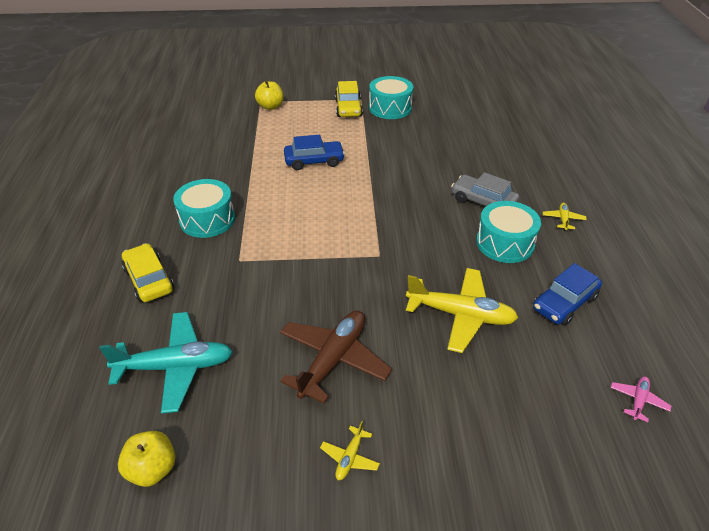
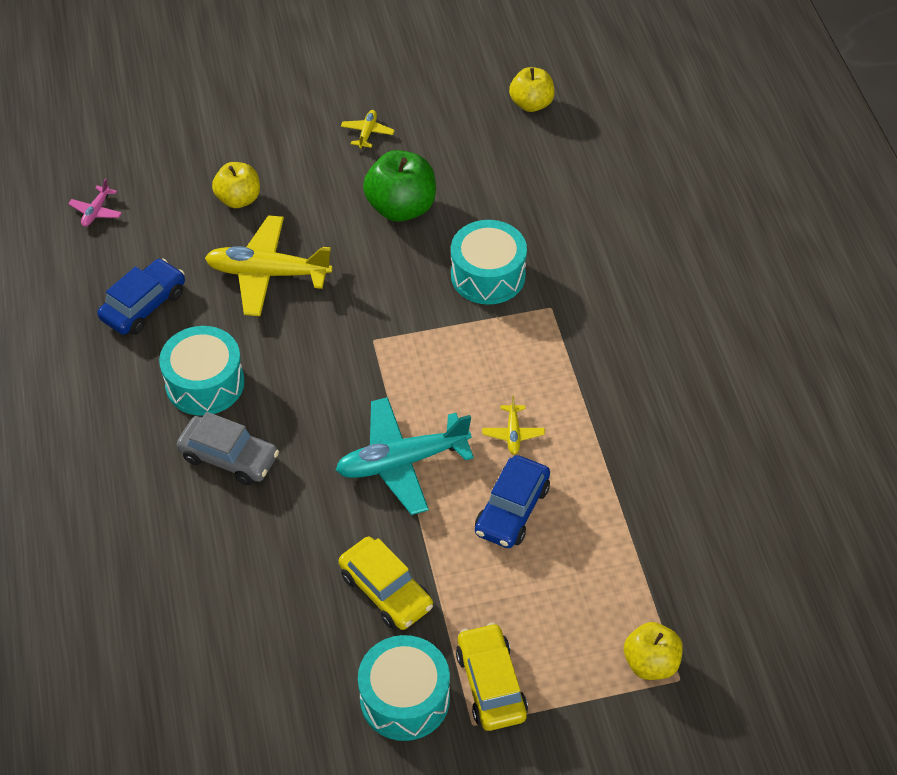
camera: 170 degrees right, 10 degrees up
turquoise plane [99,312,233,414] -> turquoise plane moved to [336,397,474,515]
yellow car [122,243,174,302] -> yellow car moved to [339,537,433,630]
turquoise drum [173,179,235,238] -> turquoise drum moved to [451,220,527,304]
brown plane [280,311,392,404] -> green apple [363,150,436,222]
blue car [284,135,345,170] -> blue car turned 45 degrees counterclockwise [475,455,550,548]
yellow plane [543,203,587,231] -> yellow plane moved to [482,396,545,455]
none -> yellow apple [212,162,260,208]

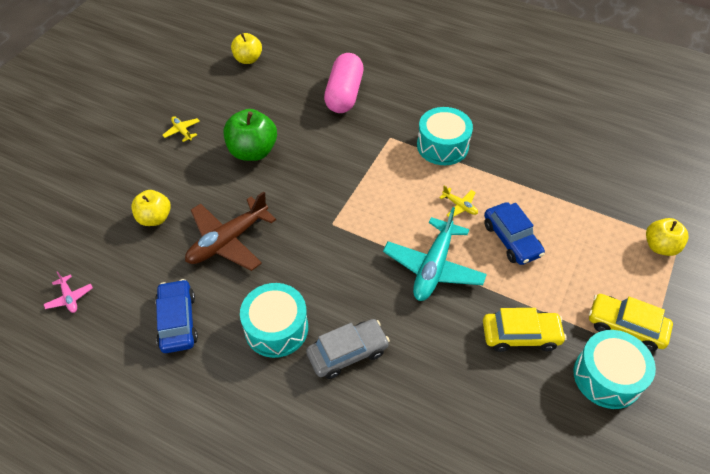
camera: 50 degrees left, 0 degrees up
yellow plane [205,215,333,316] -> brown plane [185,191,276,271]
turquoise drum [451,220,527,304] -> turquoise drum moved to [417,107,473,165]
none -> pink capsule [324,53,364,113]

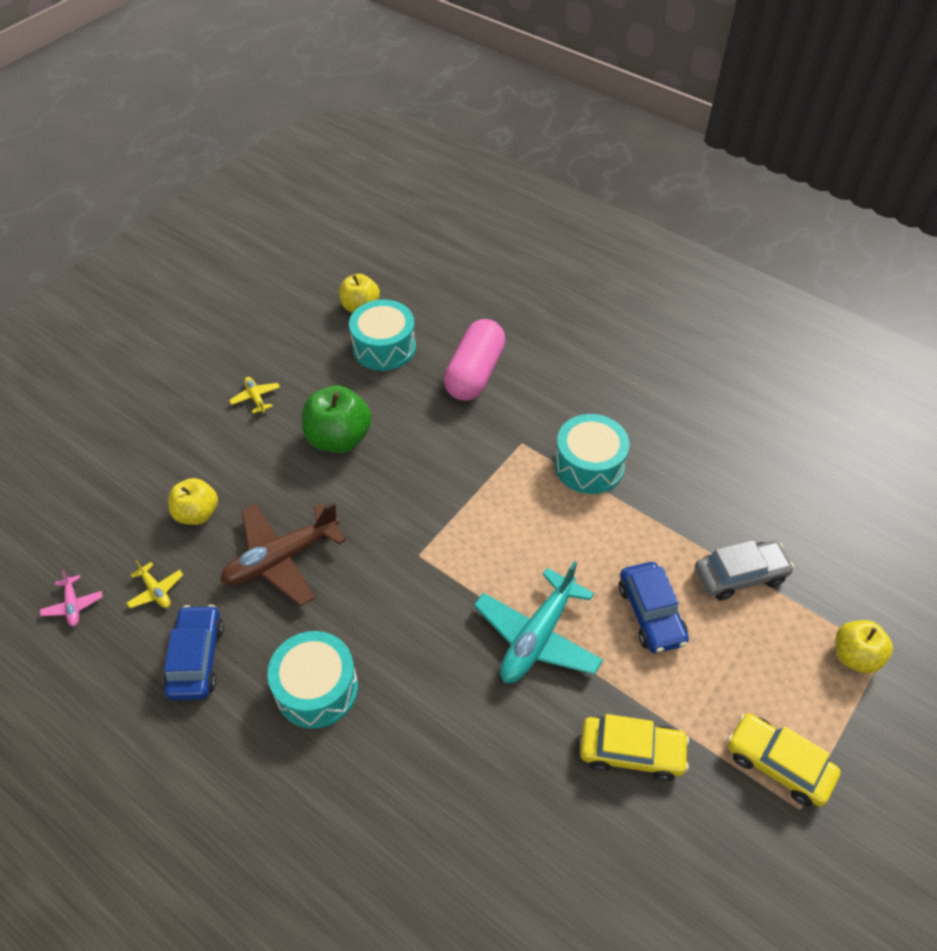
camera: 10 degrees right, 0 degrees up
grey car [306,319,390,379] -> grey car moved to [695,540,794,600]
yellow plane [439,186,478,217] -> yellow plane moved to [127,560,183,608]
turquoise drum [573,330,656,409] -> turquoise drum moved to [349,299,416,371]

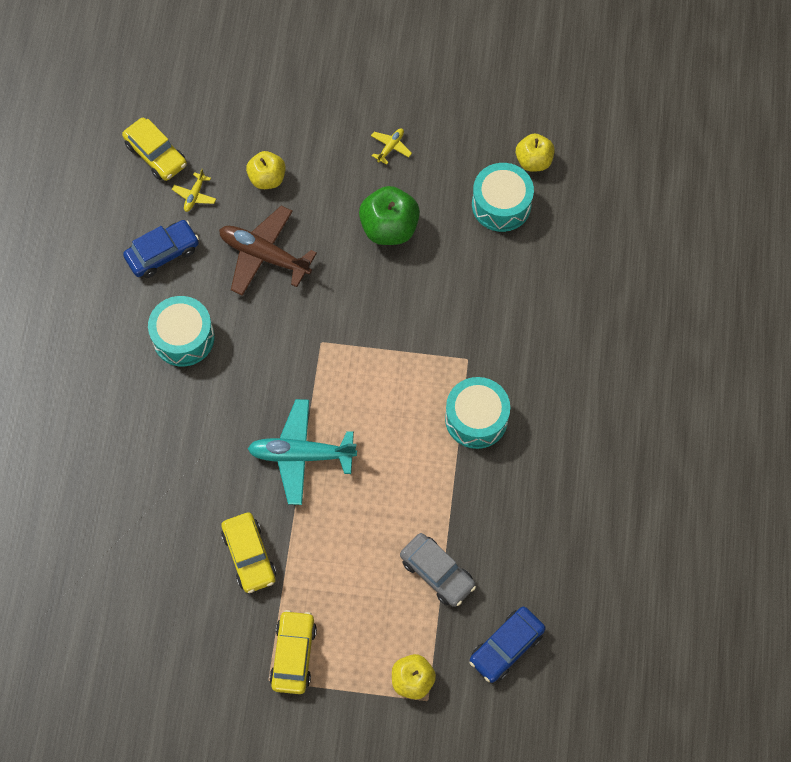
camera: 60 degrees right, 15 degrees up
pink plane [40,570,102,627] -> yellow car [122,118,187,181]
pink capsule [444,319,505,401] -> none
blue car [619,562,689,653] -> blue car moved to [470,607,546,683]

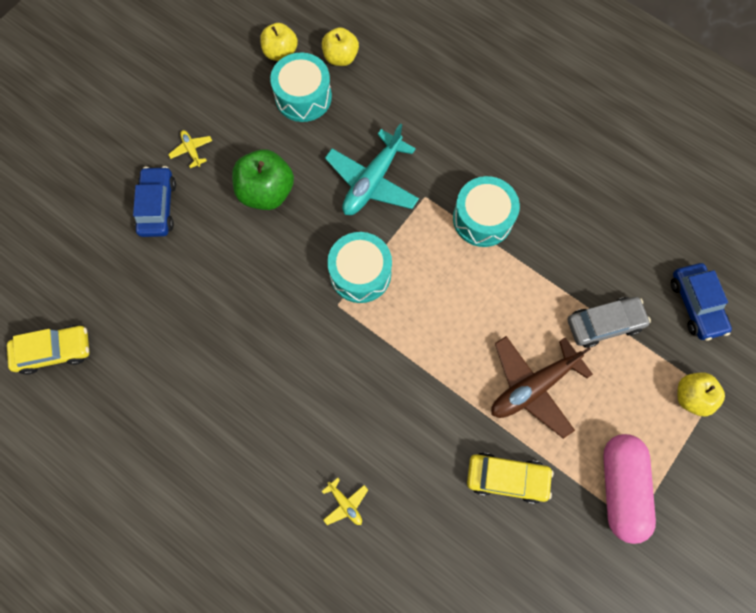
camera: 60 degrees left, 5 degrees up
blue car [123,220,199,278] -> blue car moved to [133,166,176,237]
turquoise drum [148,296,215,366] -> turquoise drum moved to [327,232,392,303]
yellow plane [172,169,216,212] -> yellow plane moved to [322,478,368,525]
brown plane [219,206,317,296] -> brown plane moved to [491,336,593,439]
yellow apple [246,151,286,189] -> yellow apple moved to [322,27,359,66]
turquoise plane [248,399,357,505] -> turquoise plane moved to [325,123,419,215]
yellow car [269,610,317,694] -> pink capsule [603,434,656,544]

